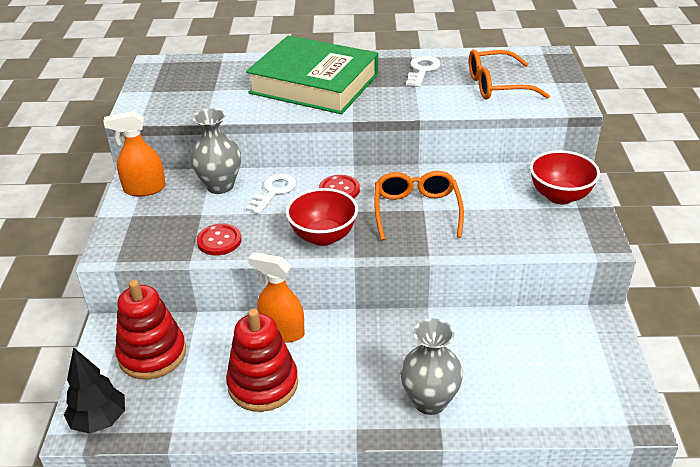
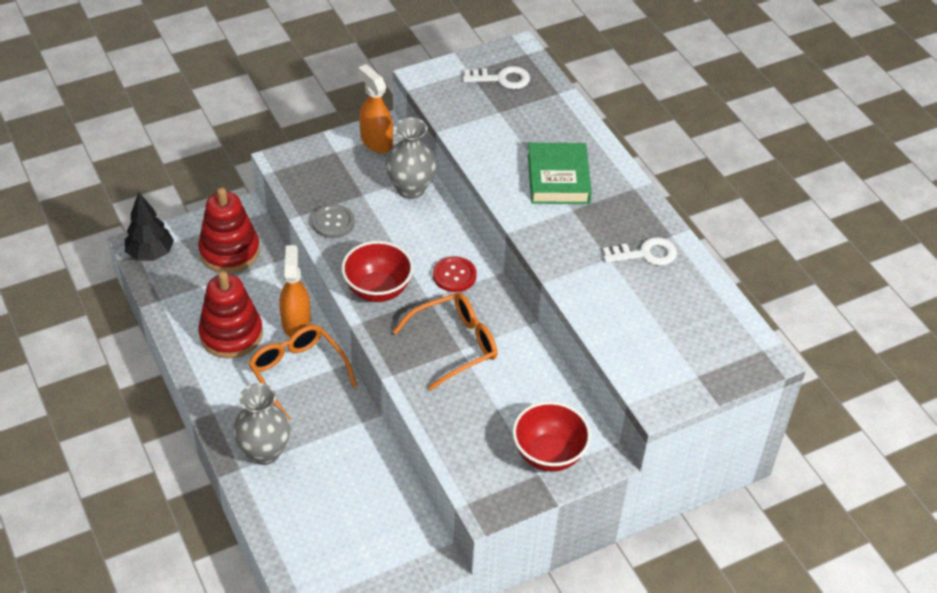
camera: 60 degrees right, 10 degrees up
red button [197,223,242,256] -> grey button [312,204,355,238]
green book [246,35,378,114] -> green book [528,143,592,204], size x0.60
white key [246,173,297,215] -> white key moved to [463,66,530,89]
orange glasses [469,50,550,100] -> orange glasses moved to [249,325,357,420]

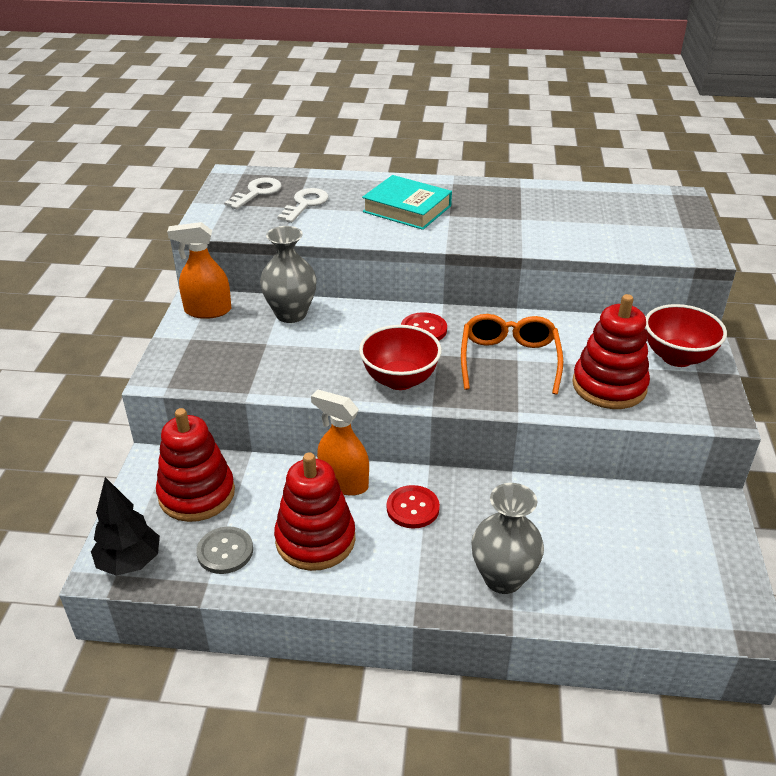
camera: 55 degrees left, 10 degrees down
orange glasses [249,325,357,420] -> red button [387,485,440,529]
grey button [312,204,355,238] -> grey button moved to [196,526,253,574]
green book [528,143,592,204] -> turquoise book [362,175,452,230]
white key [603,237,677,266] -> white key moved to [277,188,329,223]
none -> red stacking toy [572,294,650,409]

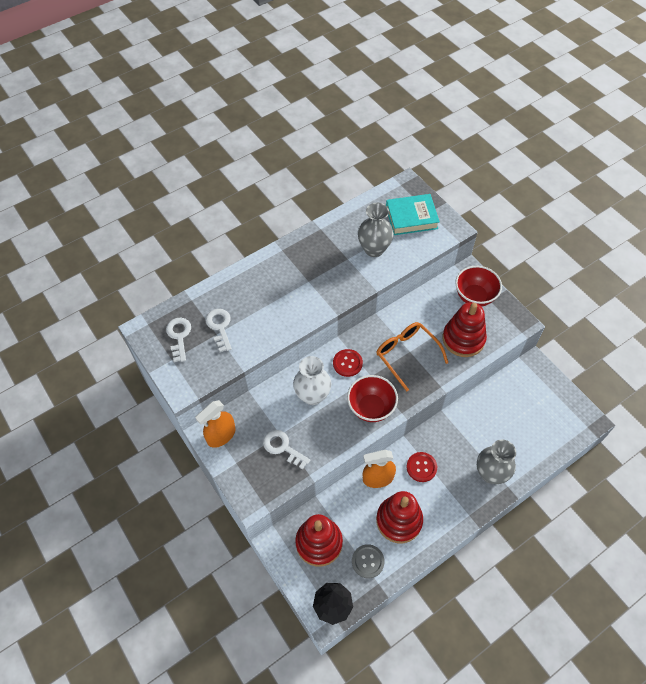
camera: 40 degrees left, 20 degrees up
grey vase [260,226,317,323] -> grey vase moved to [358,203,394,257]
turquoise book [362,175,452,230] -> turquoise book moved to [386,194,440,235]
none -> white key [263,430,310,470]
none -> white vase [293,356,331,405]

